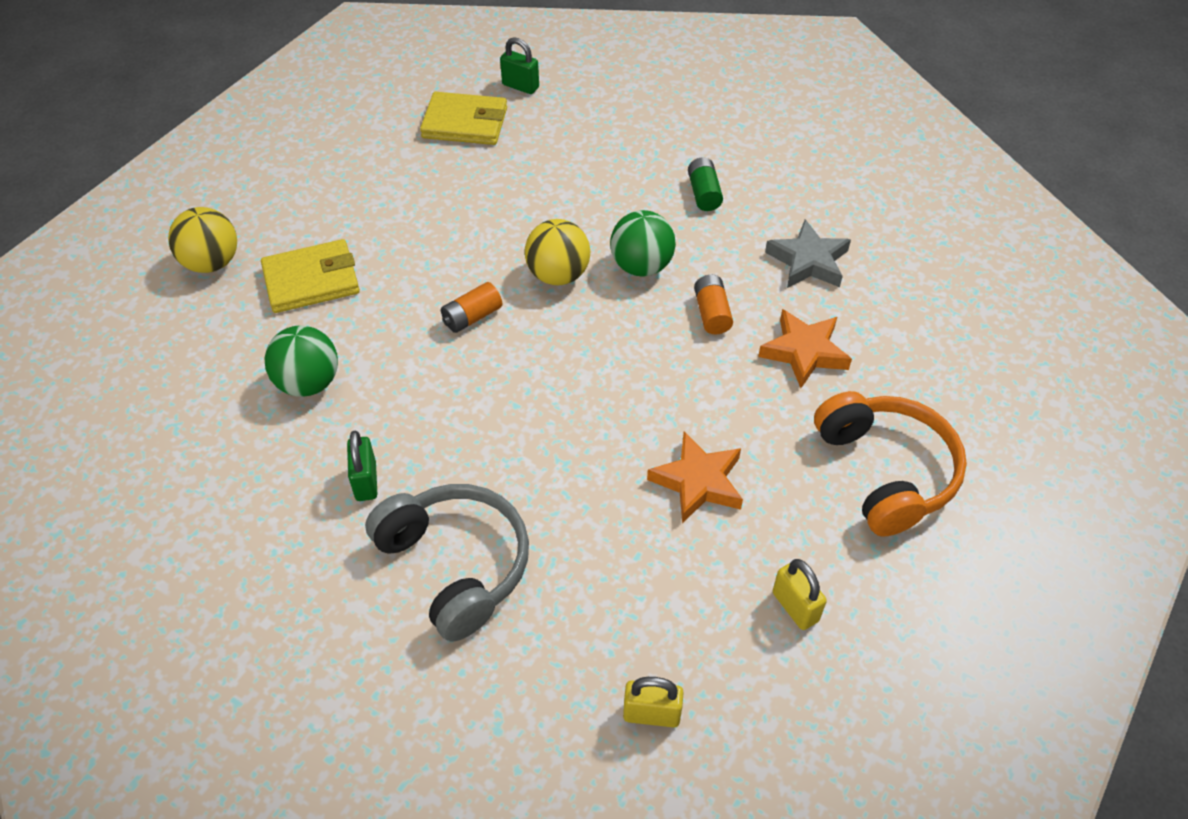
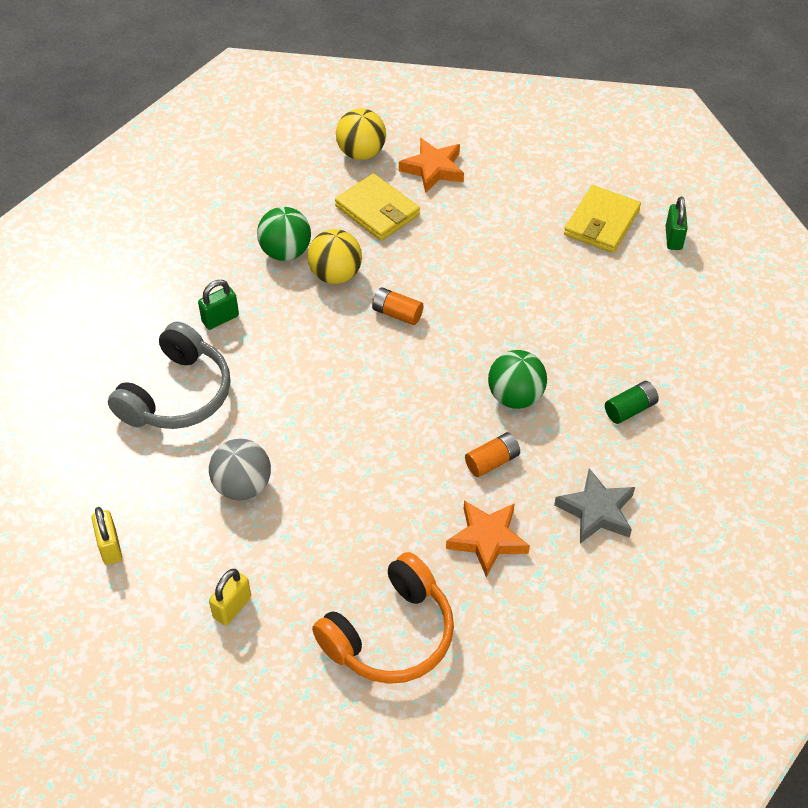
camera: 65 degrees right, 0 degrees up
yellow wallet [420,92,507,145] -> yellow wallet turned 45 degrees clockwise [564,185,641,253]
yellow ball [525,219,590,285] -> yellow ball moved to [307,229,362,284]
orange star [647,432,743,523] -> orange star moved to [399,138,464,193]
none -> grey ball [209,439,271,500]

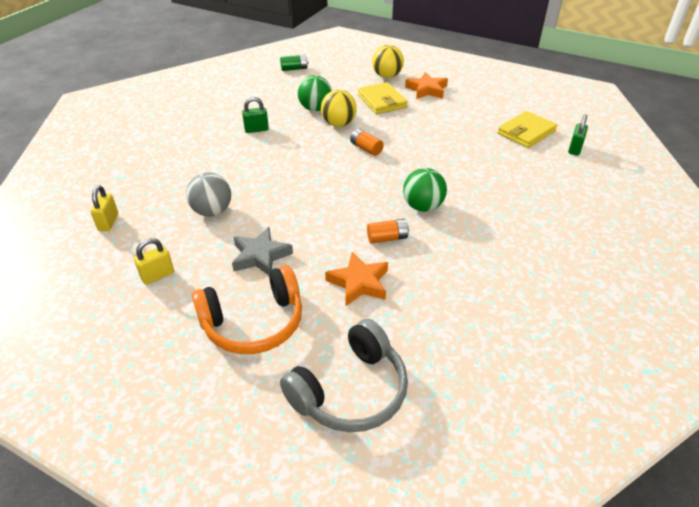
camera: 20 degrees right, 10 degrees down
grey headphones [108,321,231,429] -> grey headphones moved to [280,319,408,432]
grey star [554,468,635,544] -> grey star moved to [232,227,293,275]
green battery [605,381,659,424] -> green battery moved to [280,55,309,71]

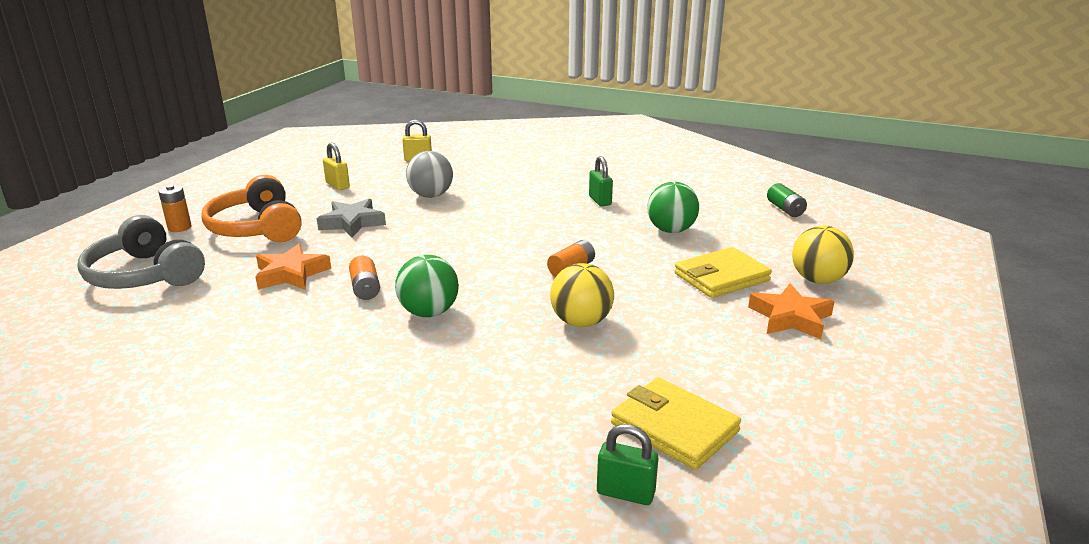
camera: 85 degrees right, 15 degrees down
yellow ball [321,90,357,127] -> yellow ball moved to [550,263,614,327]
none -> orange battery [158,185,191,232]

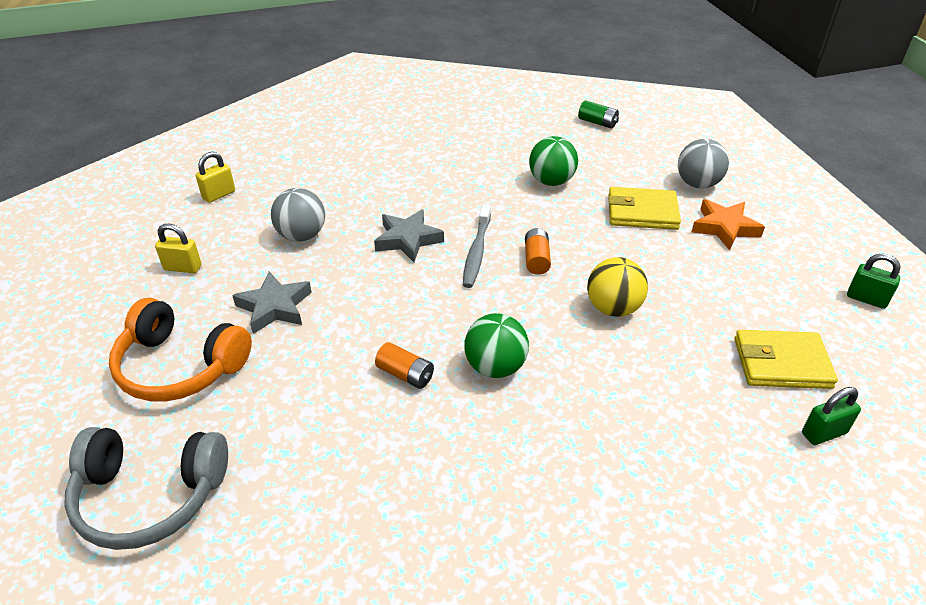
camera: 40 degrees left, 15 degrees up
orange battery [158,185,191,232] -> none
orange star [255,244,331,290] -> none
green padlock [589,156,613,206] -> green padlock moved to [847,254,901,309]
yellow wallet [674,247,772,298] -> yellow wallet turned 75 degrees clockwise [608,187,681,230]
yellow ball [792,226,854,284] -> grey ball [678,139,729,189]
none -> grey star [374,209,444,262]
none -> grey toothbrush [463,204,491,288]

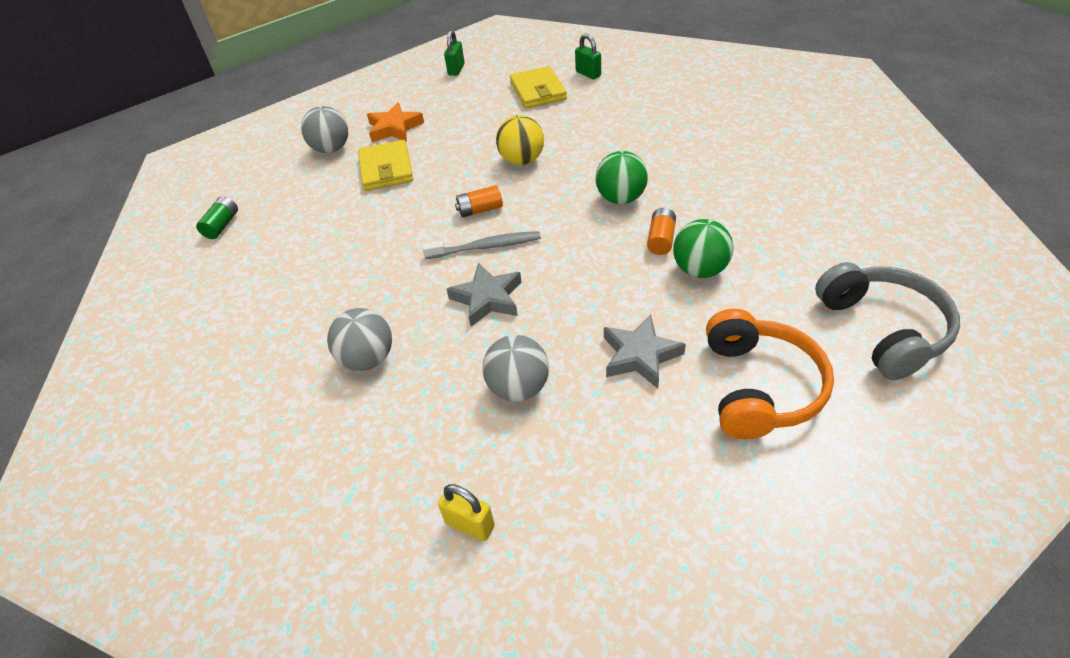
camera: 105 degrees left, 5 degrees up
yellow padlock [155,224,201,273] -> none
green ball [529,136,578,186] -> green ball moved to [673,219,734,278]
none -> grey ball [327,308,392,371]

